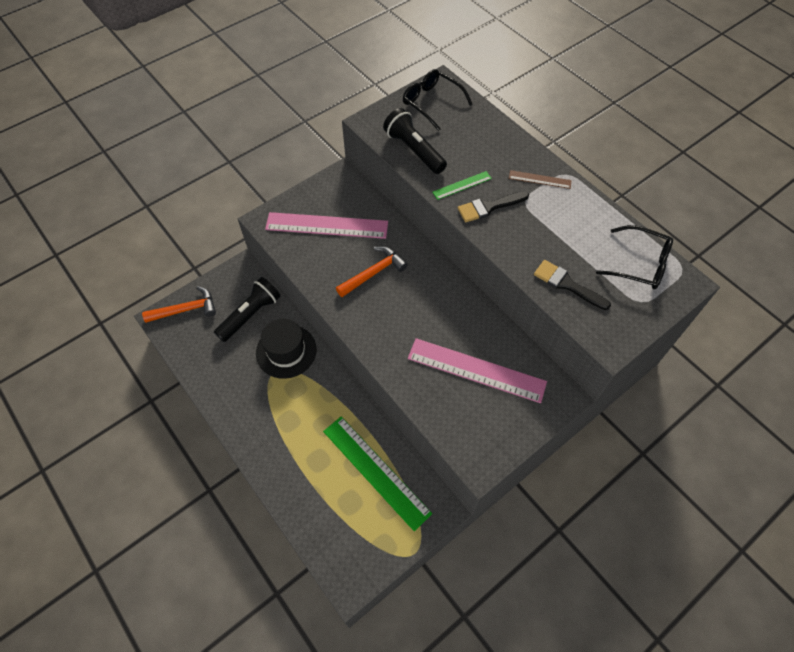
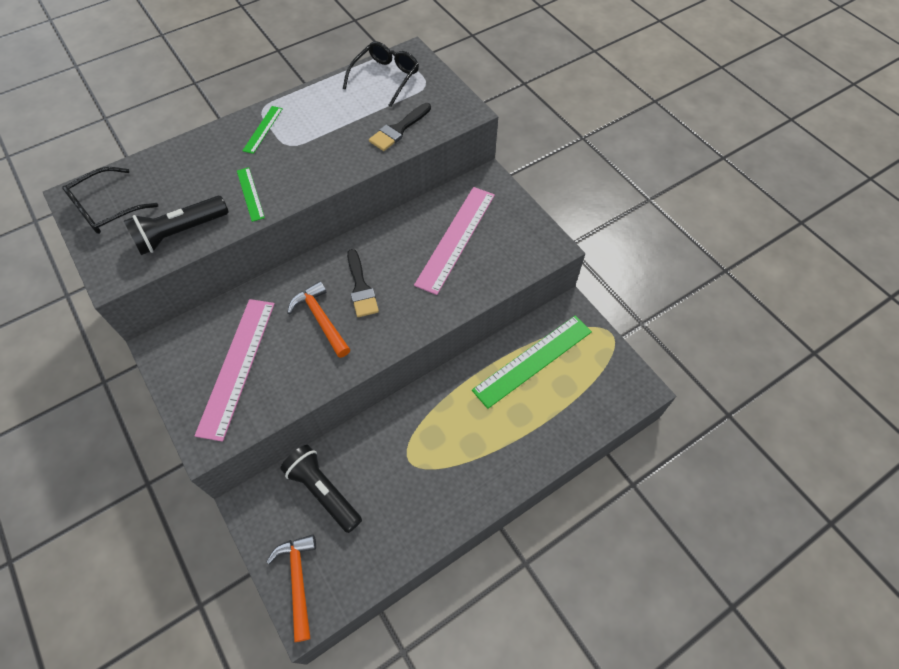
camera: 85 degrees left, 0 degrees up
black hat [256,319,317,379] -> none
black brush [458,191,529,222] -> black brush moved to [347,249,379,317]
brown ruler [509,170,572,189] -> green ruler [242,106,283,154]

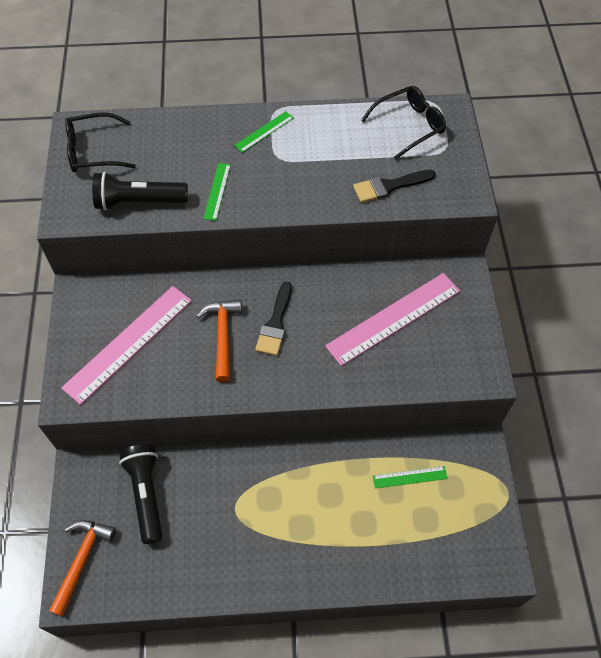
camera: 30 degrees right, 0 degrees up
green ruler [472,315,592,409] -> green ruler [373,466,448,489], size x0.48

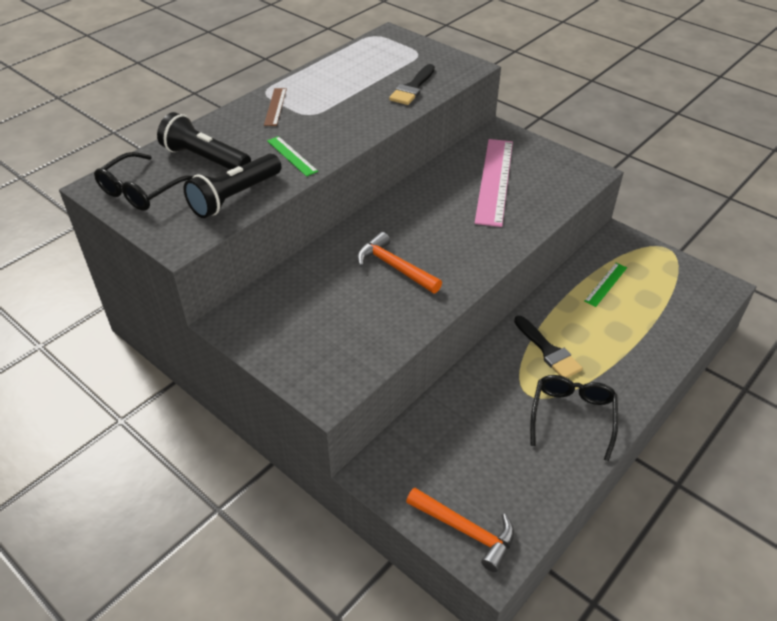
camera: 45 degrees left, 15 degrees down
orange hammer [49,520,116,617] -> orange hammer turned 150 degrees clockwise [406,487,514,572]
pink ruler [61,286,192,405] -> none
black flashlight [119,444,163,544] -> black flashlight moved to [157,112,251,170]
green ruler [234,111,294,153] -> brown ruler [264,88,287,126]
black brush [255,281,292,356] -> black brush moved to [514,316,583,378]
black glasses [361,86,446,160] -> black glasses moved to [530,375,618,461]

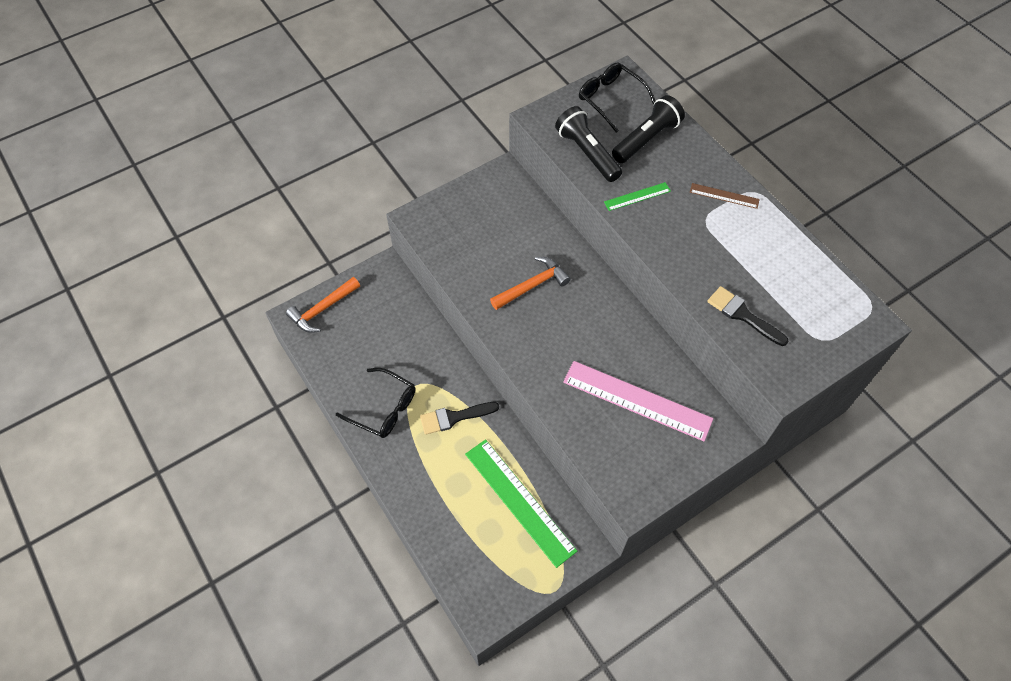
camera: 105 degrees right, 15 degrees up
green ruler [584,263,627,307] -> green ruler [465,439,577,568], size x2.08

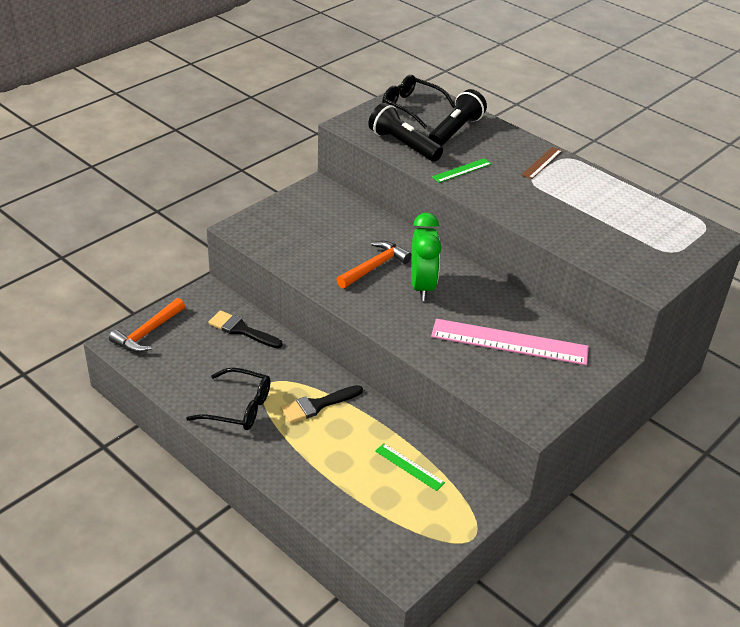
camera: 15 degrees left, 20 degrees down
green ruler [465,439,577,568] -> green ruler [375,443,445,491], size x0.48
brown ruler [690,183,760,209] -> brown ruler turned 60 degrees counterclockwise [522,147,562,179]
black brush [707,286,788,346] -> black brush moved to [208,310,283,348]
none -> green clock [411,213,441,301]

